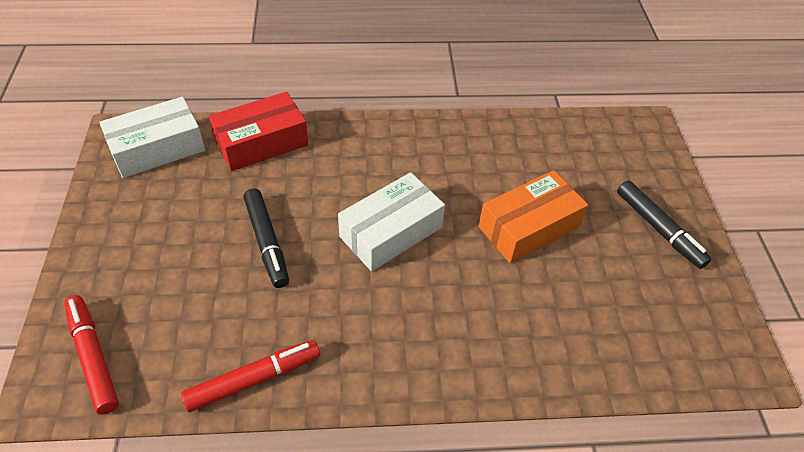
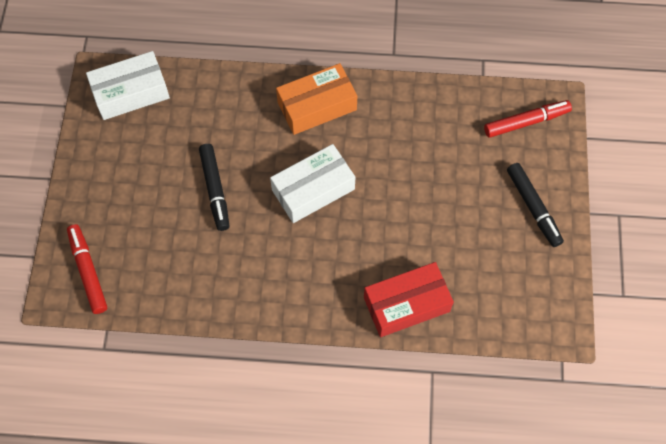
camera: 10 degrees right, 15 degrees up
red marker [181,340,320,412] -> red marker moved to [484,100,572,138]
red box [209,92,308,171] -> red box moved to [364,262,454,337]
orange box [478,170,588,263] -> orange box moved to [276,63,357,135]

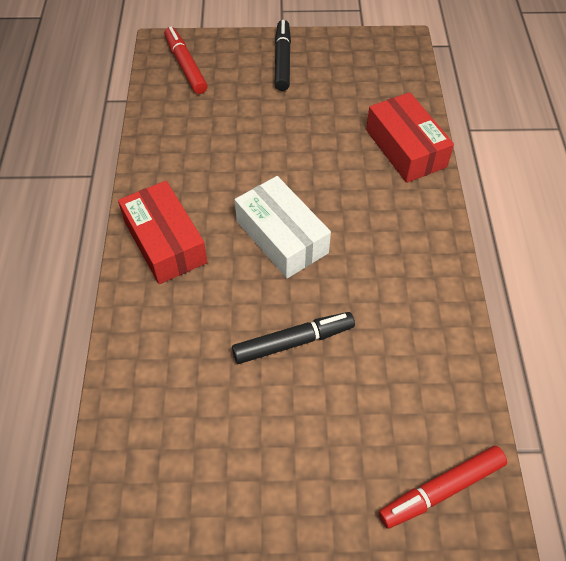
camera: 95 degrees left, 10 degrees down
white box [86,51,170,120] -> none
orange box [276,63,357,135] -> red box [118,181,207,284]
black marker [507,163,564,247] -> black marker turned 60 degrees counterclockwise [274,20,291,91]

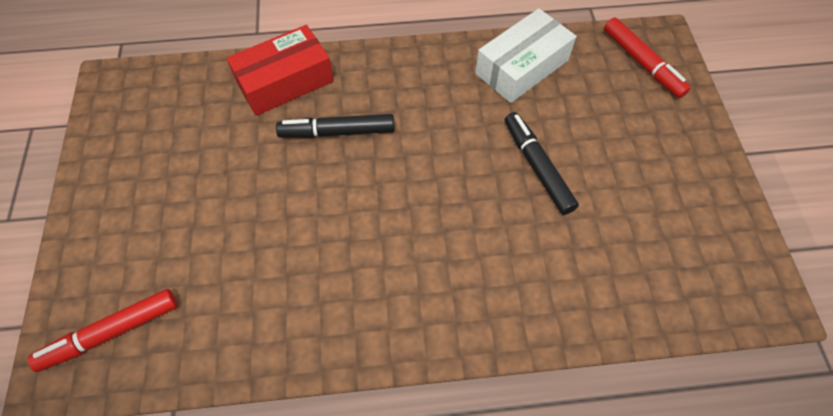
camera: 95 degrees left, 5 degrees up
red box [118,181,207,284] -> none
white box [235,176,331,278] -> white box moved to [475,8,576,103]
black marker [274,20,291,91] -> black marker moved to [276,114,395,138]

